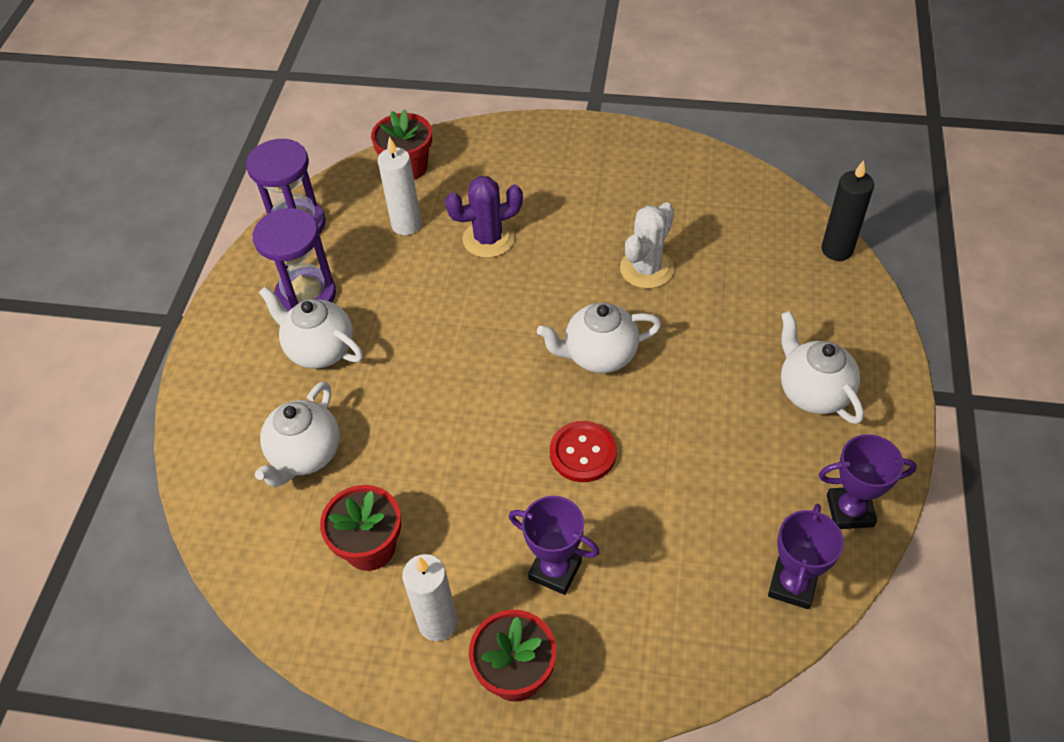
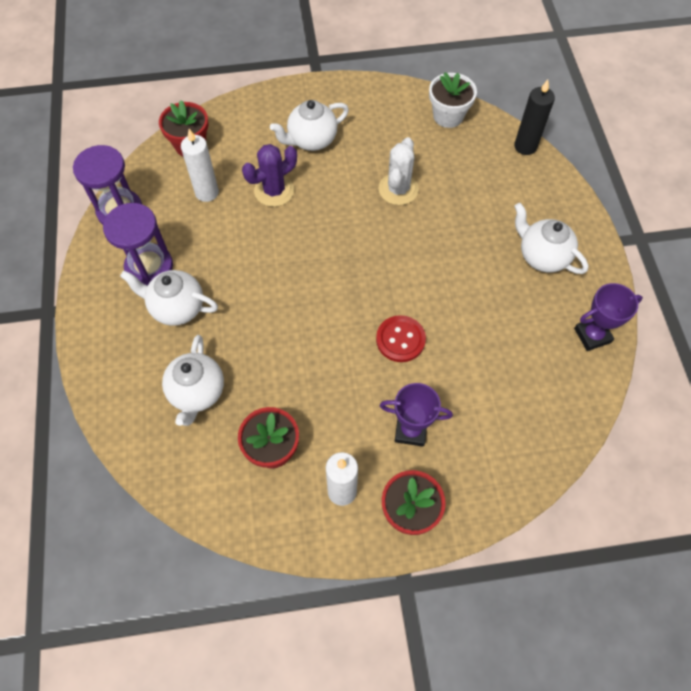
camera: 20 degrees left, 10 degrees up
white teapot [537,302,662,373] -> white teapot moved to [270,100,349,151]
purple trophy [768,504,844,609] -> none
none -> white flower pot [429,72,477,128]

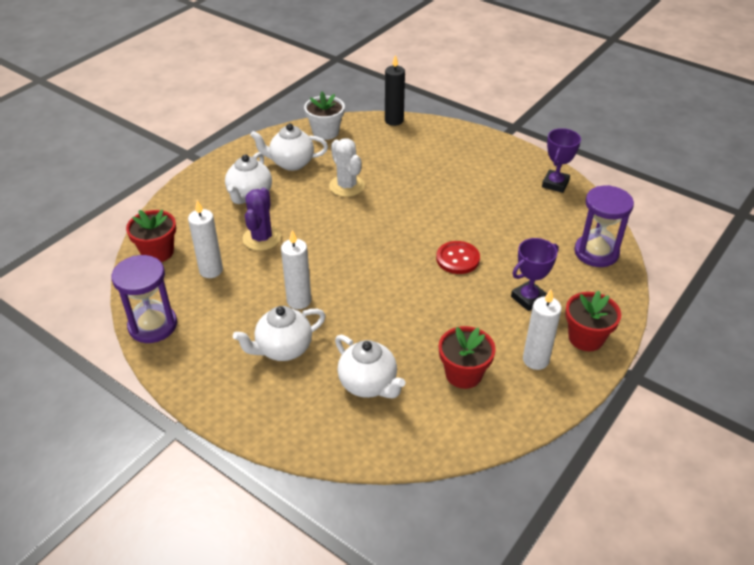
camera: 45 degrees left, 20 degrees down
purple hourglass [103,203,173,286] -> purple hourglass moved to [574,185,634,267]
white teapot [514,203,588,274] -> white teapot moved to [250,123,328,171]
none -> white candle [281,230,311,309]

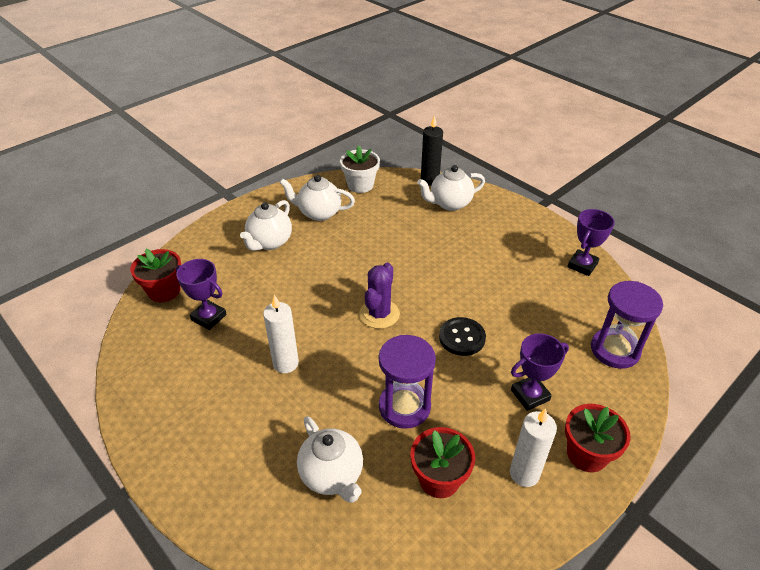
camera: 10 degrees right, 0 degrees up
purple hourglass [111,255,177,343] -> purple hourglass moved to [379,335,436,429]
white candle [188,200,223,278] -> purple trophy [176,259,227,330]
white teapot [233,306,326,361] -> white teapot moved to [417,165,485,211]
purple cactus [242,188,281,251] -> purple cactus moved to [359,262,400,329]
white cactus [329,138,365,197] -> none
red button [436,241,480,274] -> black button [439,317,486,356]

